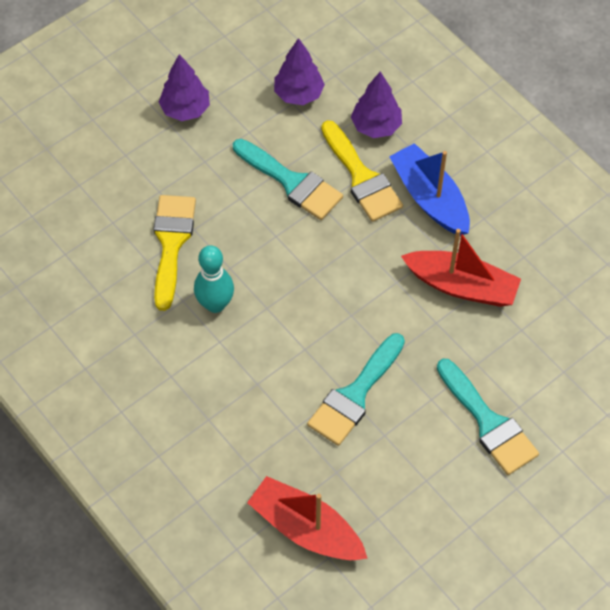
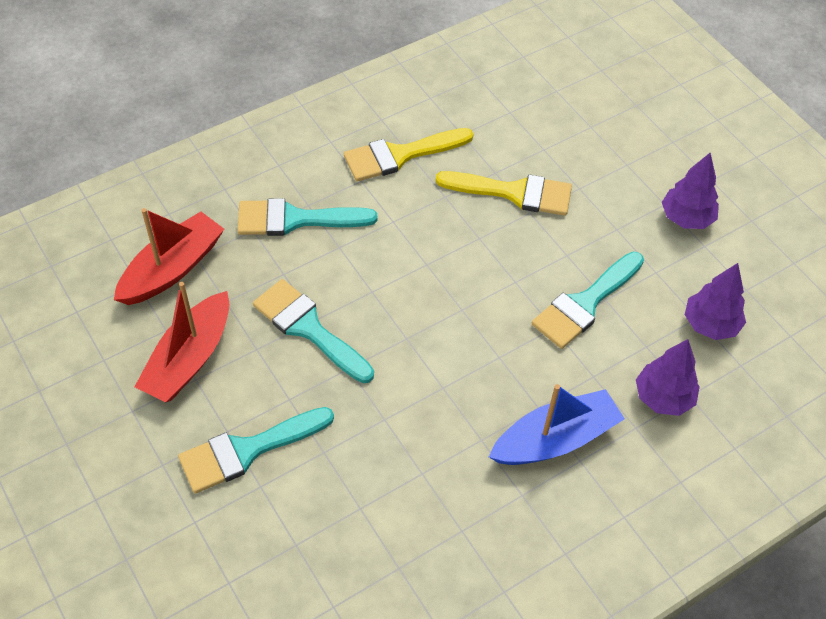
camera: 95 degrees right, 5 degrees down
turquoise bowling pin [194,245,234,313] -> none
yellow brush [321,120,403,222] -> yellow brush moved to [344,128,473,182]
red boat [401,229,521,307] -> red boat moved to [134,282,229,402]
none -> turquoise brush [238,198,377,236]

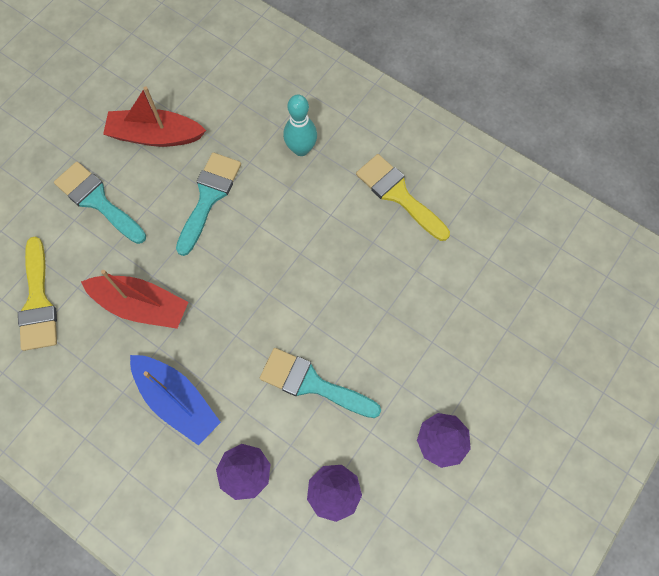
camera: 70 degrees right, 15 degrees up
red boat [114,208,224,305] -> red boat moved to [81,270,188,329]
turquoise brush [238,198,377,236] -> turquoise bowling pin [283,95,317,156]
yellow brush [435,171,572,216] -> yellow brush moved to [18,236,57,351]

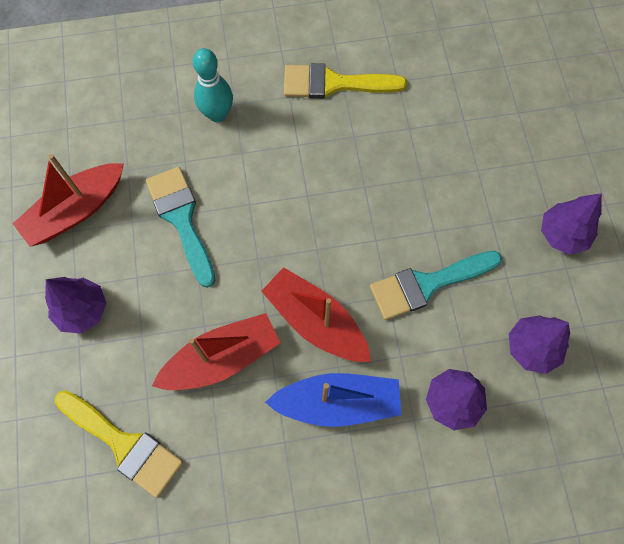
camera: 45 degrees left, 0 degrees up
turquoise brush [54,162,146,244] -> purple tree [45,277,107,334]
none -> red boat [261,267,371,362]

